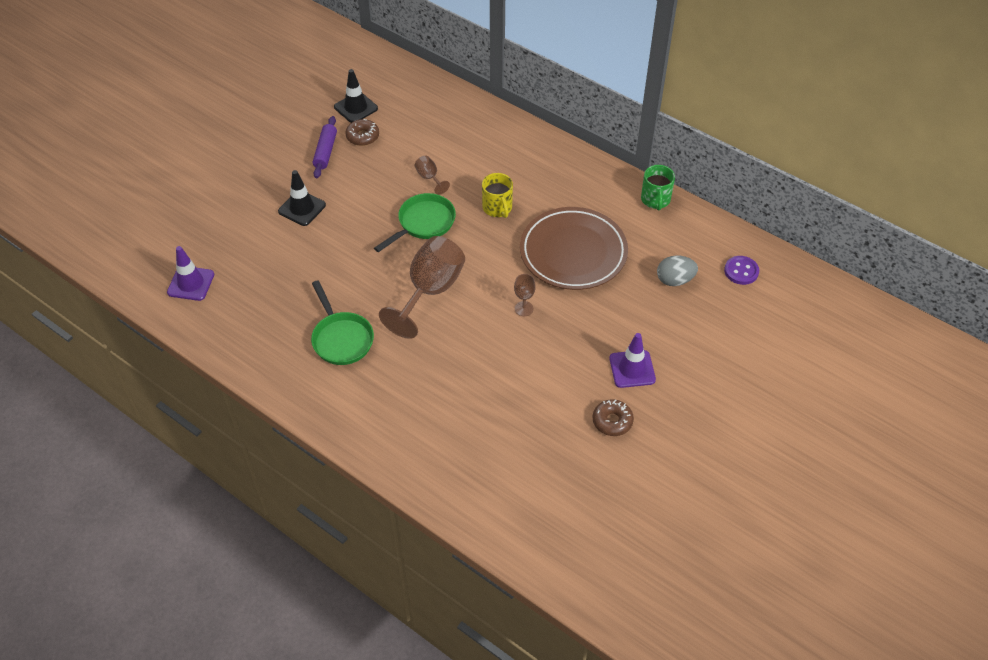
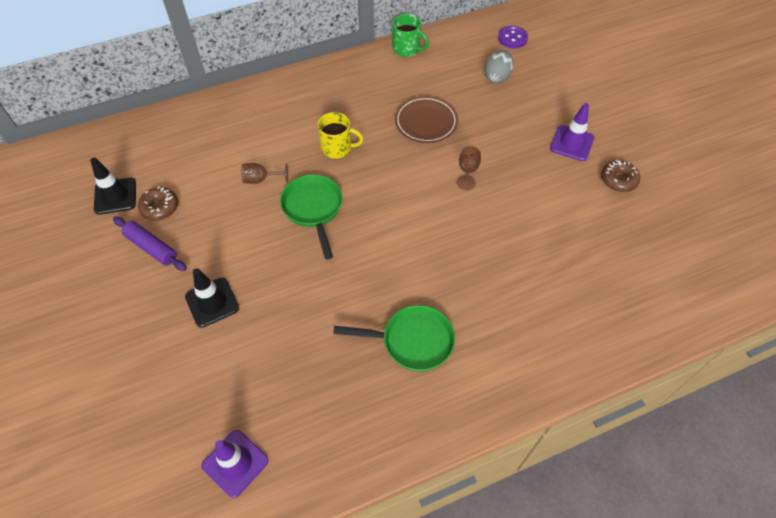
camera: 60 degrees left, 5 degrees up
brown goblet [379,236,465,339] -> none
brown plate [520,207,628,290] -> brown plate [395,96,458,143], size x0.61

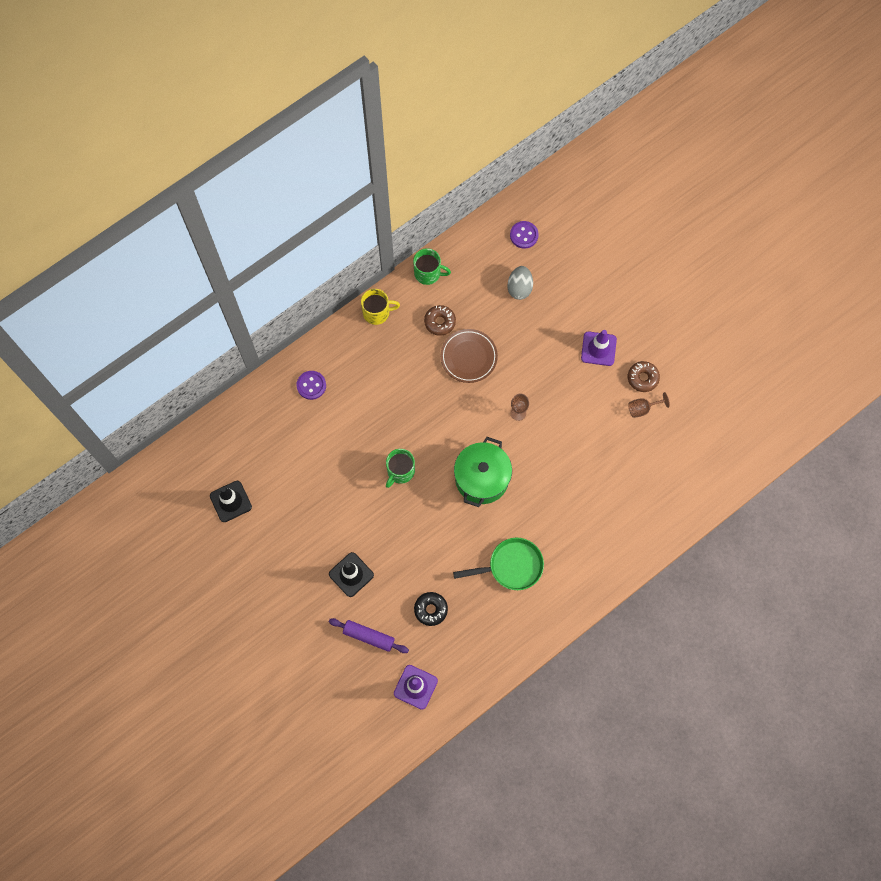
camera: 15 degrees left, 15 degrees up
purple rolling pin [113,217,187,271] -> purple rolling pin moved to [329,618,409,653]
brown donut [138,186,178,221] -> brown donut moved to [424,305,456,336]
brown goblet [241,163,288,184] -> brown goblet moved to [628,392,670,418]
green pan [280,174,343,259] -> green mug [386,449,415,488]
yellow mug [318,112,363,159] -> yellow mug moved to [361,289,400,325]
none -> purple button [297,371,326,400]
none -> black donut [414,592,448,626]
none -> green pot [454,437,512,507]

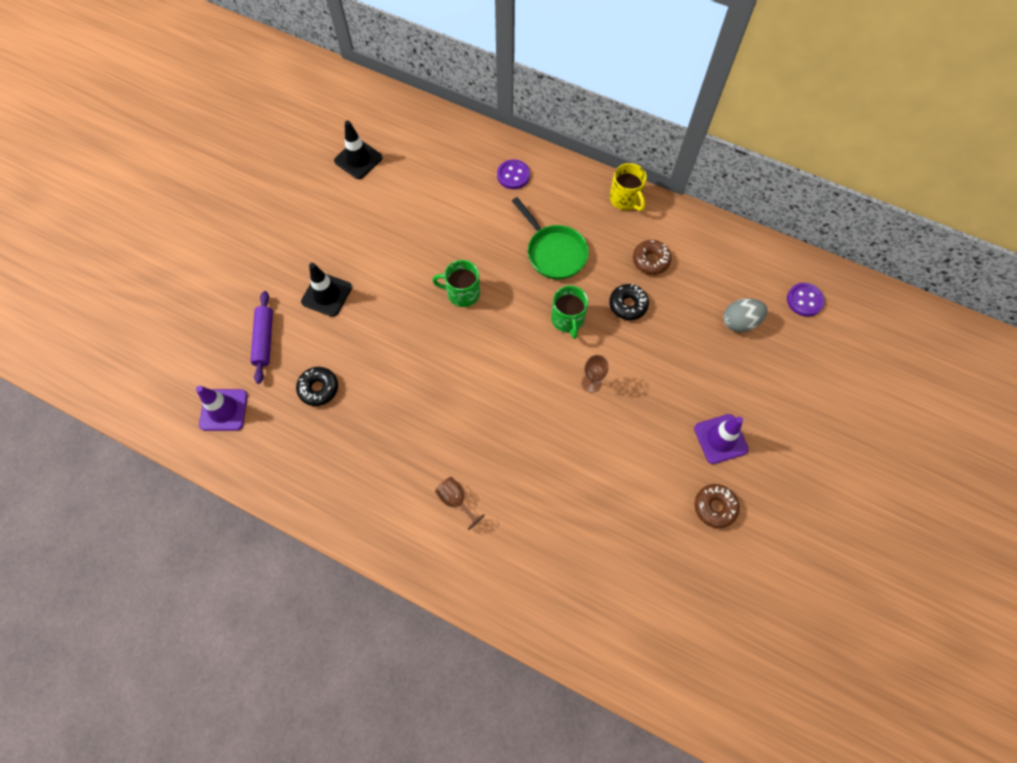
camera: 65 degrees right, 5 degrees down
green mug [413,248,451,285] -> green mug moved to [551,285,588,339]
brown plate [441,329,498,383] -> black donut [609,284,649,320]
green pan [453,538,544,590] -> green pan moved to [512,197,589,279]
green pot [454,437,512,507] -> none
brown goblet [628,392,670,418] -> brown goblet moved to [435,477,485,530]

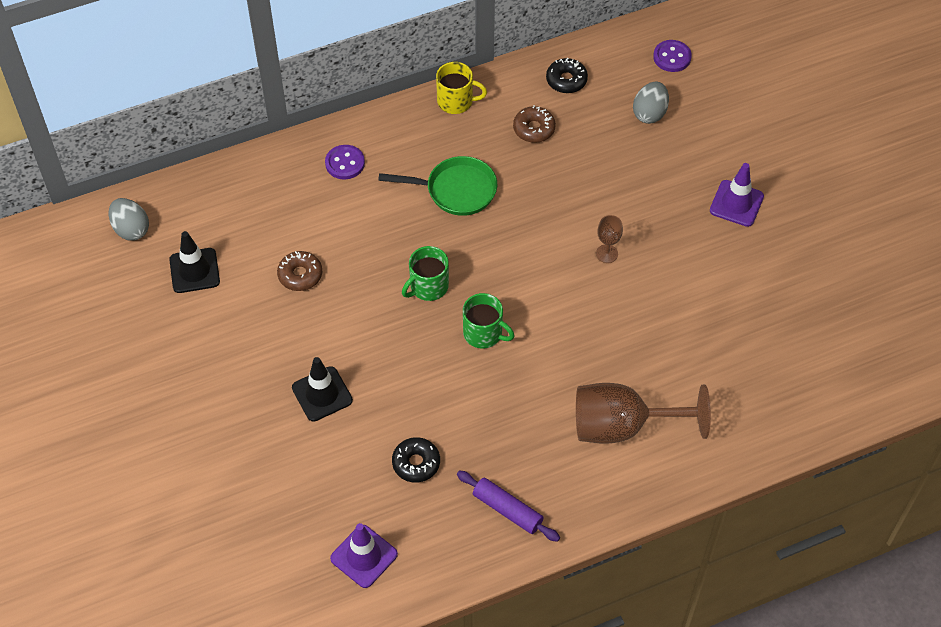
camera: 50 degrees left, 10 degrees down
purple rolling pin [250,291,273,384] -> purple rolling pin moved to [457,471,560,542]
brown goblet [435,477,485,530] -> brown goblet [576,383,711,444], size x2.27
green mug [551,285,588,339] -> green mug moved to [463,293,515,349]
black donut [609,284,649,320] -> black donut moved to [546,58,588,93]
brown donut [694,484,739,528] -> brown donut moved to [277,251,322,291]
none -> grey egg [109,198,149,241]

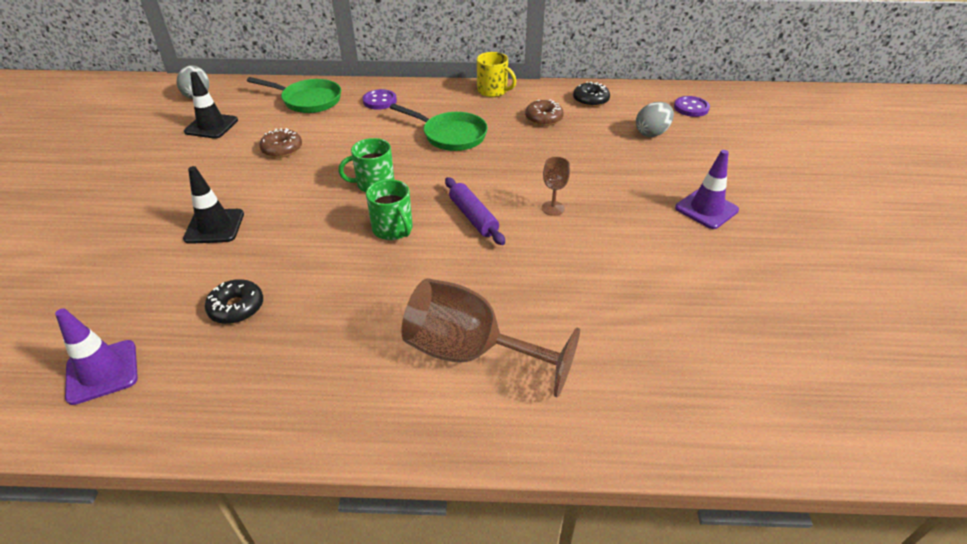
camera: 25 degrees right, 15 degrees down
purple rolling pin [457,471,560,542] -> purple rolling pin moved to [445,177,505,245]
none -> green pan [247,77,341,113]

